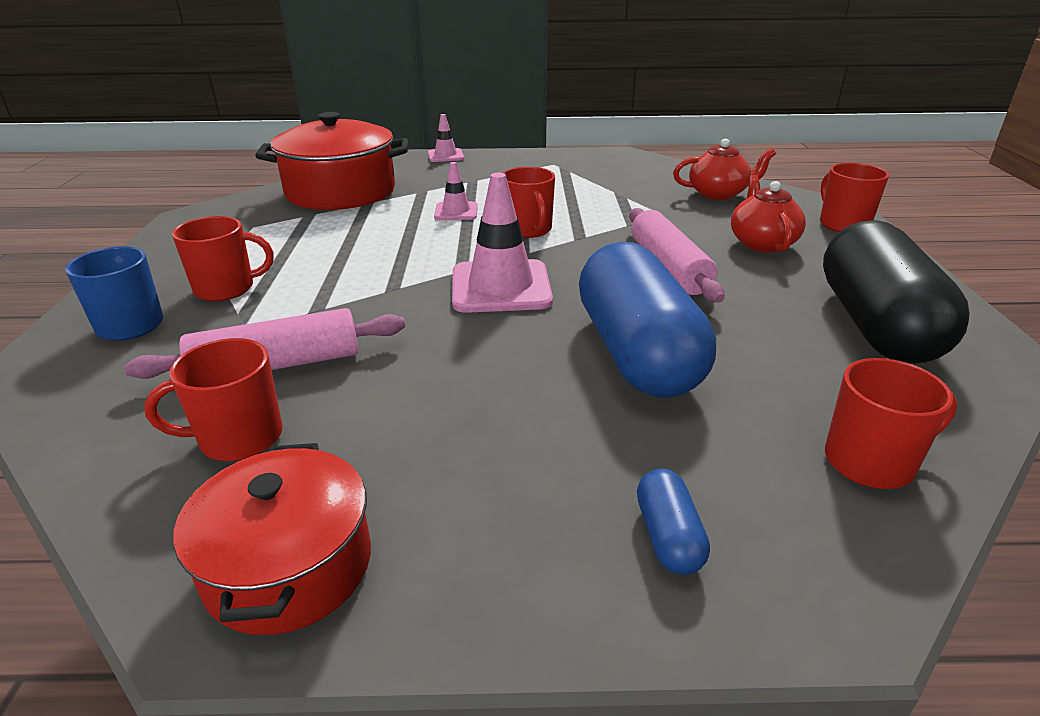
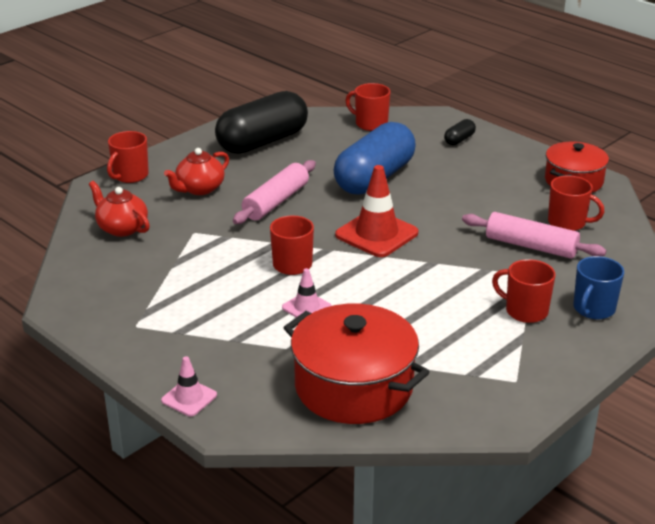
camera: 135 degrees left, 0 degrees up
pink traffic cone [452,173,553,313] -> red traffic cone [335,165,418,257]
blue capsule [637,469,710,575] -> black capsule [444,119,476,145]

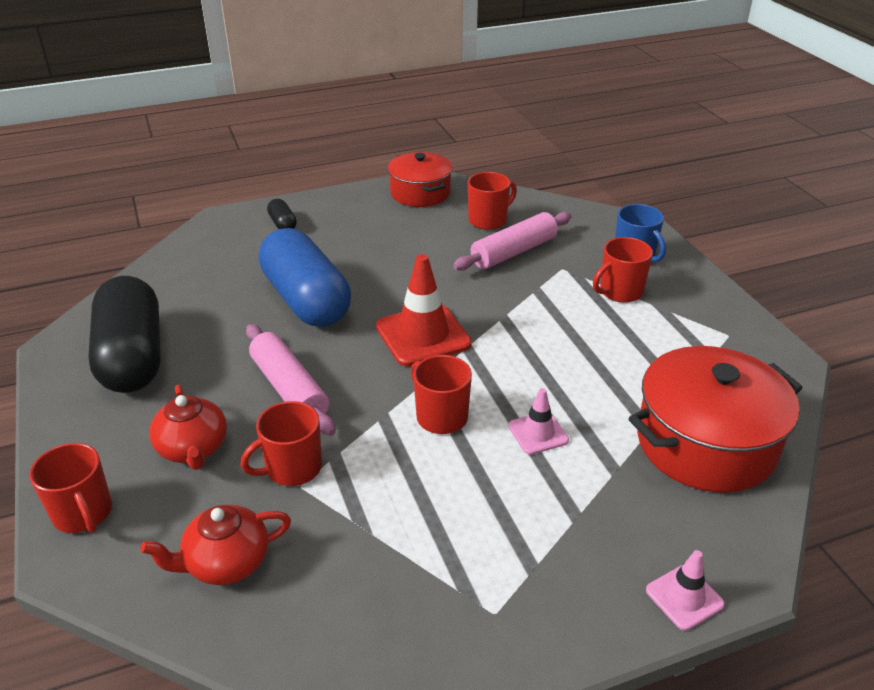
camera: 65 degrees left, 5 degrees up
red mug [345,83,390,131] -> red mug moved to [241,401,322,486]

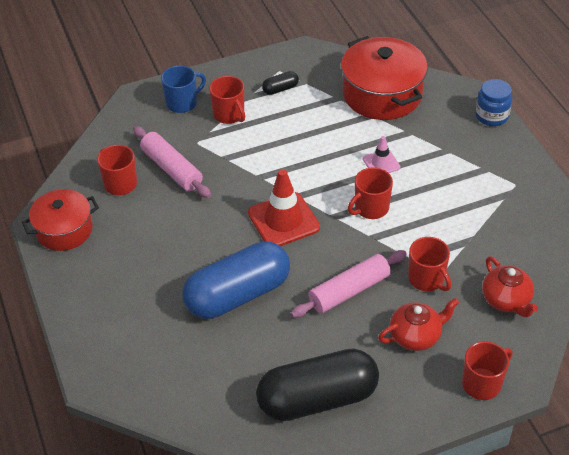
camera: 90 degrees left, 10 degrees up
black capsule [267,199,297,229] -> black capsule moved to [262,71,299,95]
pink traffic cone [646,550,725,631] -> blue jar [475,79,512,126]

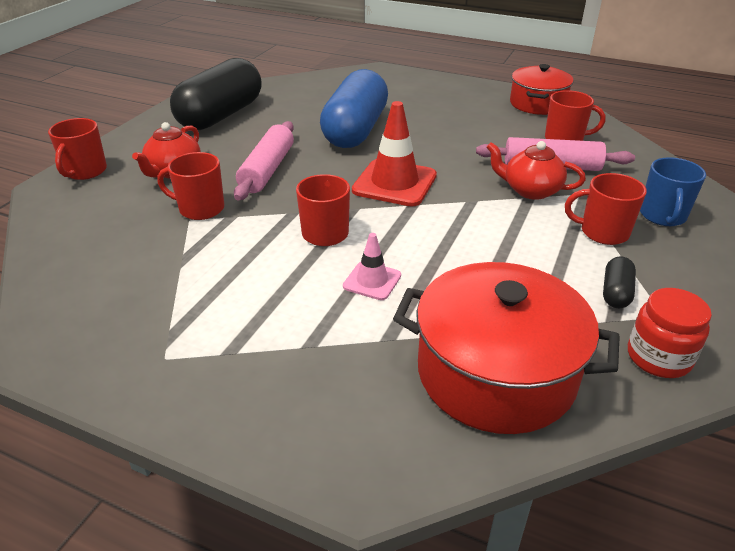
camera: 135 degrees right, 10 degrees down
blue jar [475,79,512,126] -> none
red teapot [482,256,538,318] -> red teapot moved to [486,141,586,200]
none -> red jar [628,288,712,378]

